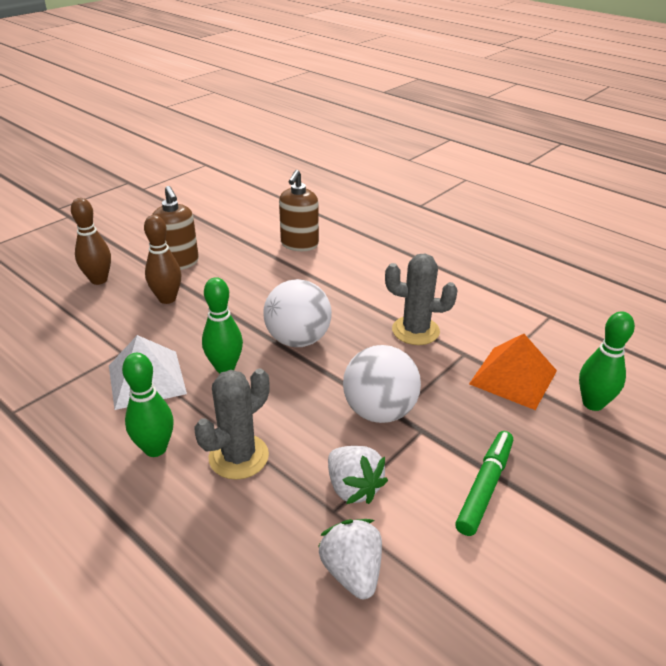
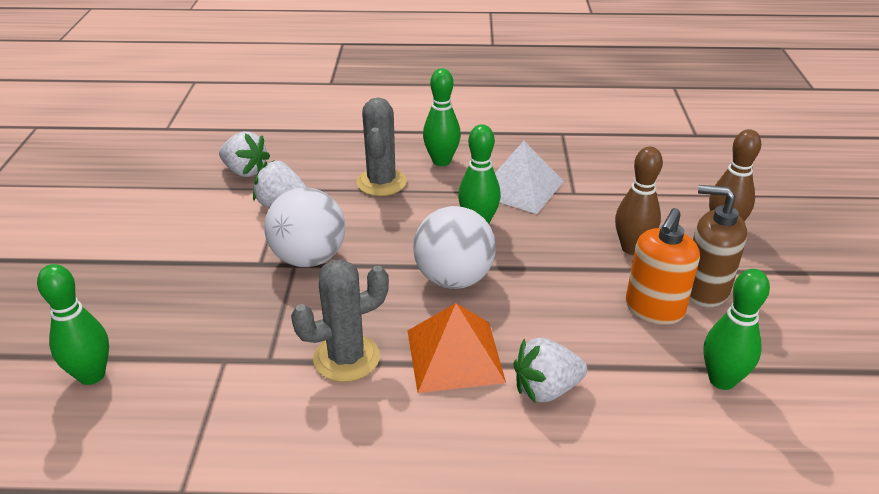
camera: 140 degrees right, 0 degrees up
brown soap dispenser [279,170,319,251] -> none
green marker [455,431,513,536] -> none
orange pyramid [469,334,557,410] -> orange pyramid moved to [407,303,506,393]
none -> white strawberry [513,338,587,403]
none -> orange soap dispenser [626,208,700,325]
none -> green bowling pin [703,269,770,390]

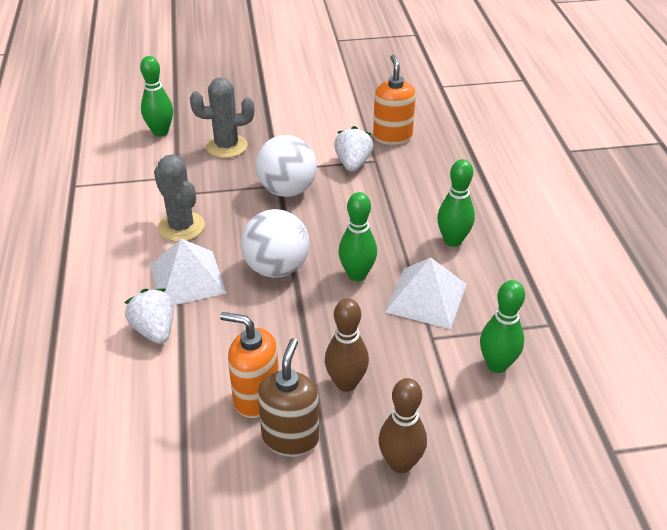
camera: 80 degrees right, 5 degrees up
white strawberry [219,132,270,177] -> orange soap dispenser [373,55,416,145]
grey cactus [356,97,407,196] -> grey cactus moved to [190,77,254,158]
orange pyramid [407,303,506,393] -> white pyramid [150,239,227,305]
green bowling pin [703,269,770,390] -> green bowling pin moved to [480,280,525,373]

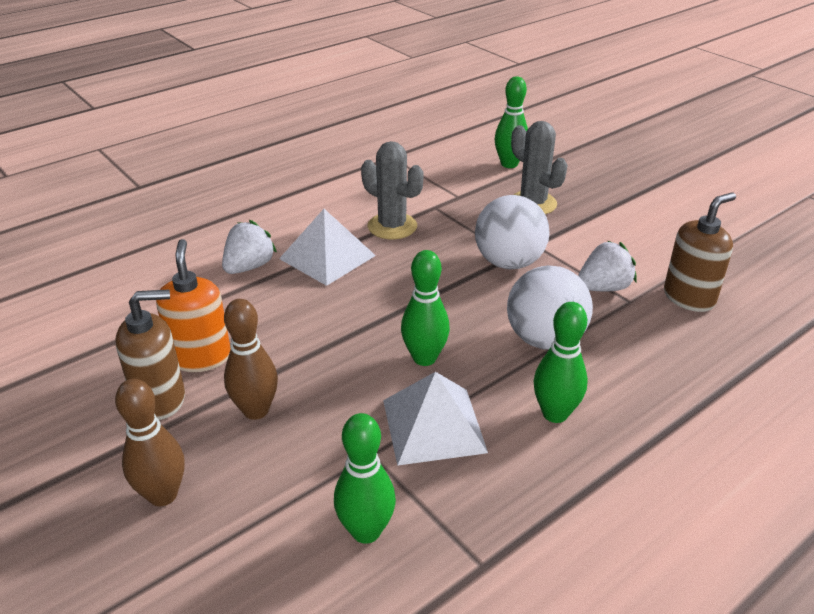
camera: 60 degrees right, 5 degrees down
grey cactus [154,154,205,242] -> grey cactus turned 75 degrees counterclockwise [361,141,424,239]
white ball [241,209,310,278] -> white ball moved to [507,265,593,350]
orange soap dispenser [373,55,416,145] -> brown soap dispenser [664,192,736,312]

